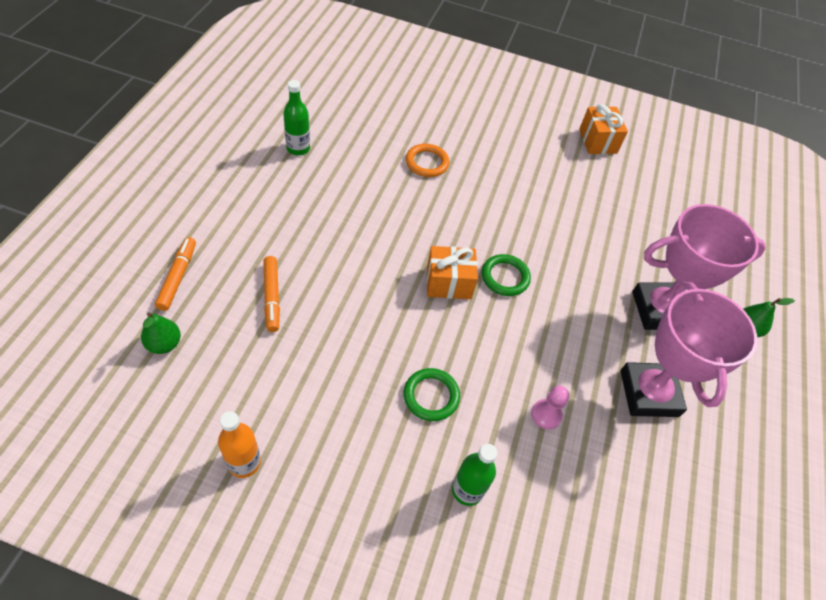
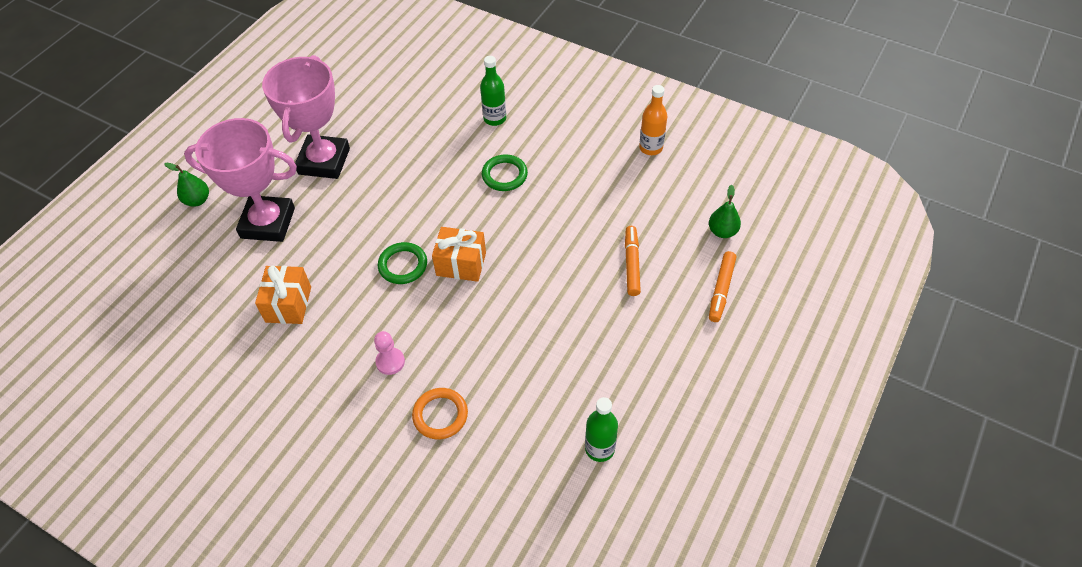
camera: 160 degrees left, 0 degrees up
pink pawn [531,386,569,429] -> pink pawn moved to [374,331,405,375]
orange gift [579,104,628,154] -> orange gift moved to [255,266,311,324]

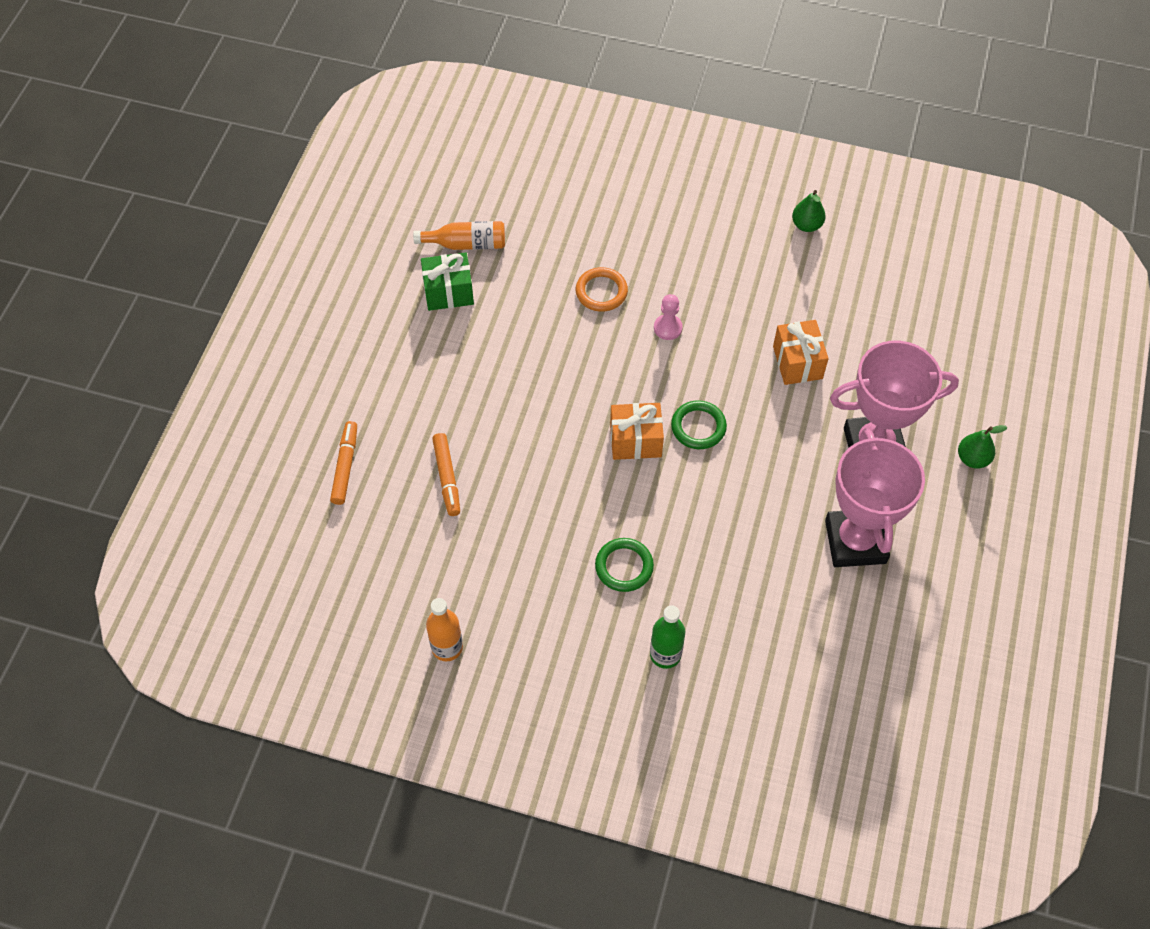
camera: 165 degrees right, 5 degrees up
green bottle [585,397,618,462] -> green gift [421,252,474,311]
green pear [709,185,741,238] -> green pear moved to [792,190,826,232]
none -> orange bottle [413,221,505,250]

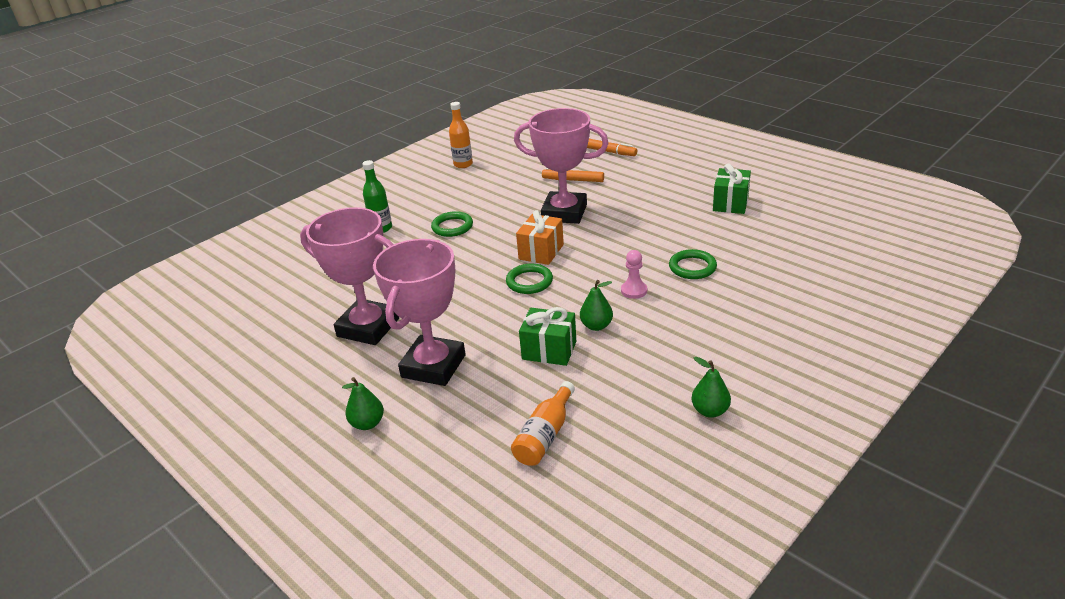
camera: 120 degrees right, 25 degrees down
orange bottle [413,221,505,250] -> orange bottle moved to [511,381,575,466]
orange ring [576,267,628,312] -> green ring [669,249,717,279]
orange gift [773,320,829,385] -> green gift [519,307,576,366]
none -> pink trophy [514,108,609,224]
none -> green pear [580,280,613,331]

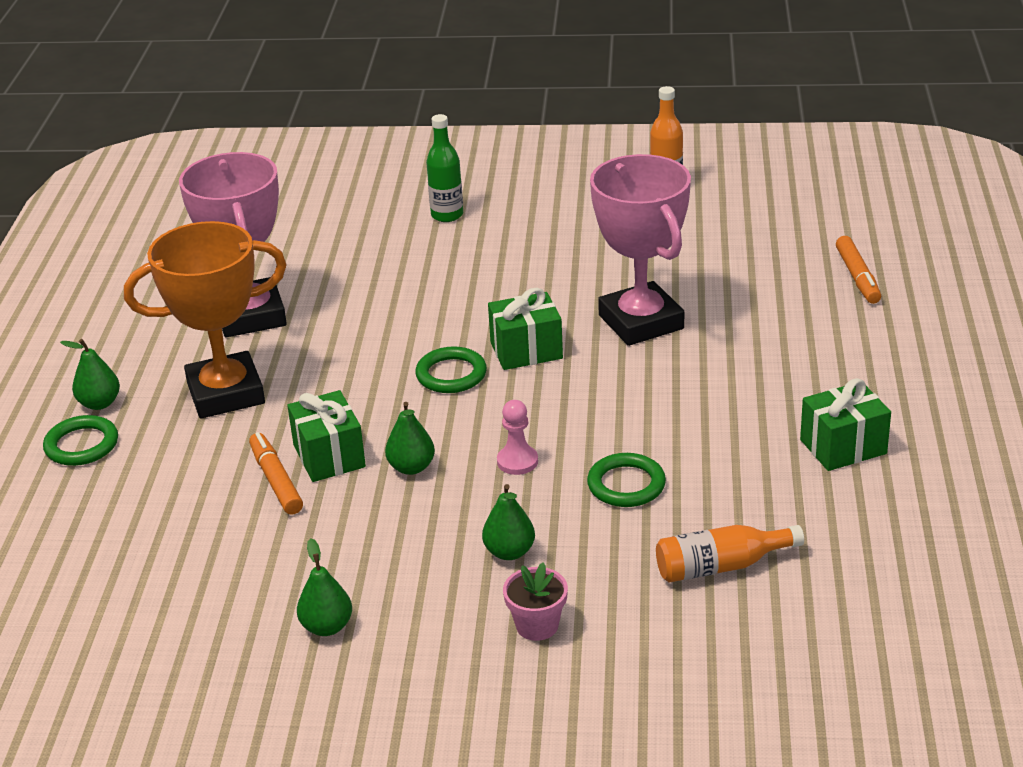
camera: 50 degrees right, 0 degrees up
pink trophy [373,239,466,386] -> orange trophy [124,221,287,418]
green ring [431,211,473,237] -> green ring moved to [43,415,118,466]
orange bottle [511,381,575,466] -> orange bottle moved to [656,525,804,582]
orange gift [516,210,564,265] -> green gift [488,288,563,370]
orange marker [542,168,604,182] -> orange marker moved to [249,432,303,515]
none -> green pear [482,484,535,560]
none -> pink flower pot [503,562,568,641]

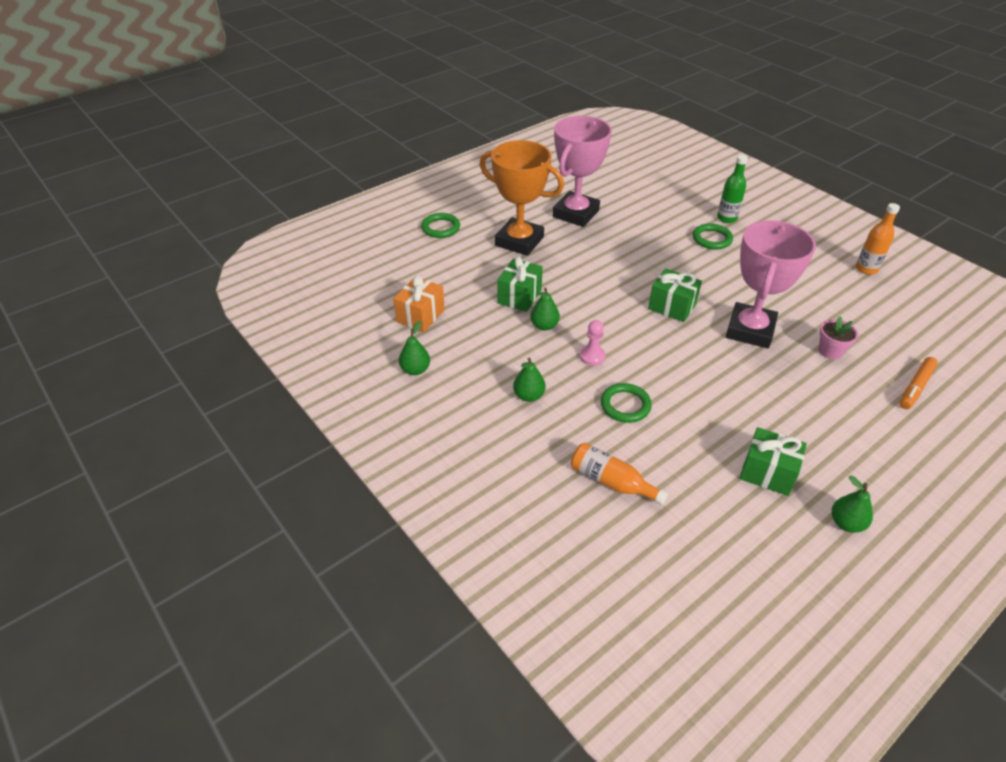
camera: 45 degrees right, 10 degrees up
green pear [60,339,120,410] -> green pear moved to [832,476,873,533]
orange marker [249,432,303,515] -> none
green ring [415,346,487,393] -> green ring moved to [693,223,733,249]
pink flower pot [503,562,568,641] -> pink flower pot moved to [818,316,858,359]
none -> orange gift [393,275,445,332]

